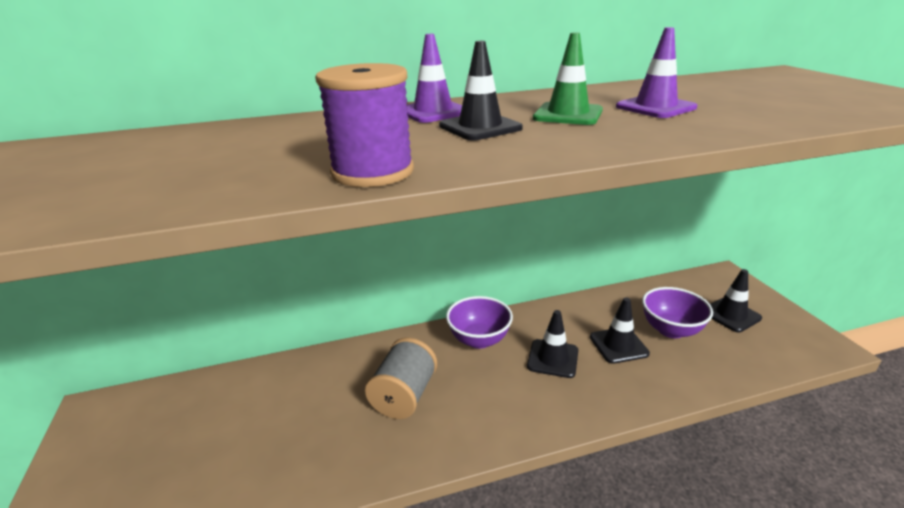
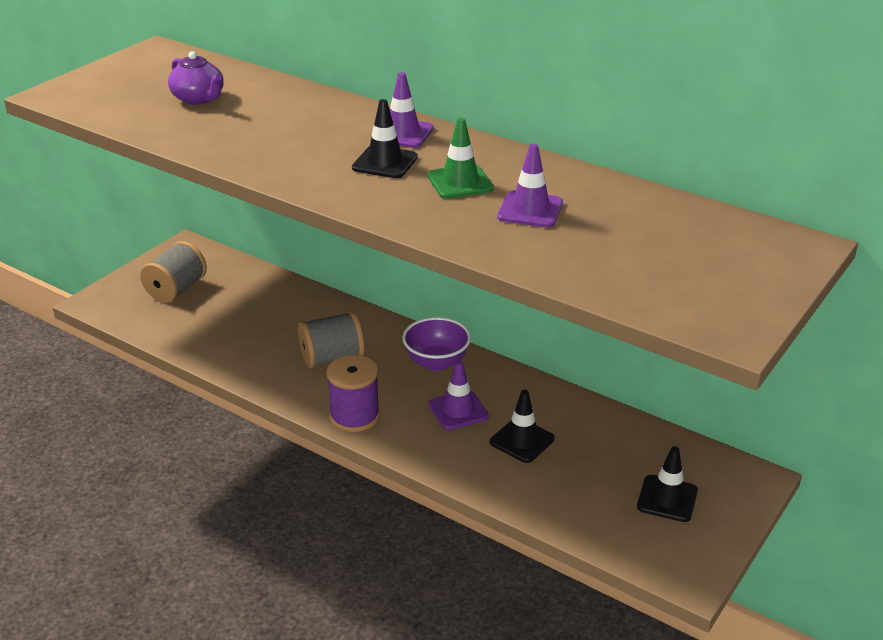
camera: 50 degrees right, 5 degrees up
purple spool [315,63,414,187] -> purple spool moved to [326,355,380,432]
black traffic cone [527,310,578,378] -> purple traffic cone [429,360,489,430]
purple bowl [642,287,713,338] -> none
none -> grey spool [140,241,207,303]
none -> purple teapot [168,51,224,105]

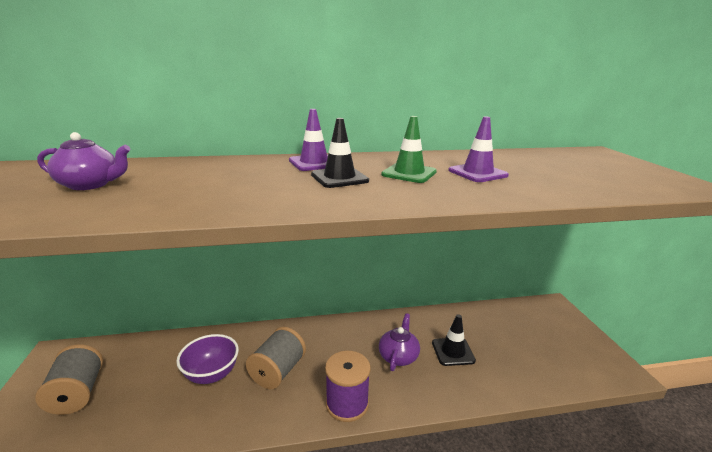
camera: 45 degrees left, 10 degrees down
purple bowl [402,317,471,371] -> purple bowl moved to [176,334,239,384]
purple traffic cone [429,360,489,430] -> purple teapot [379,313,420,371]
black traffic cone [637,446,698,522] -> none

